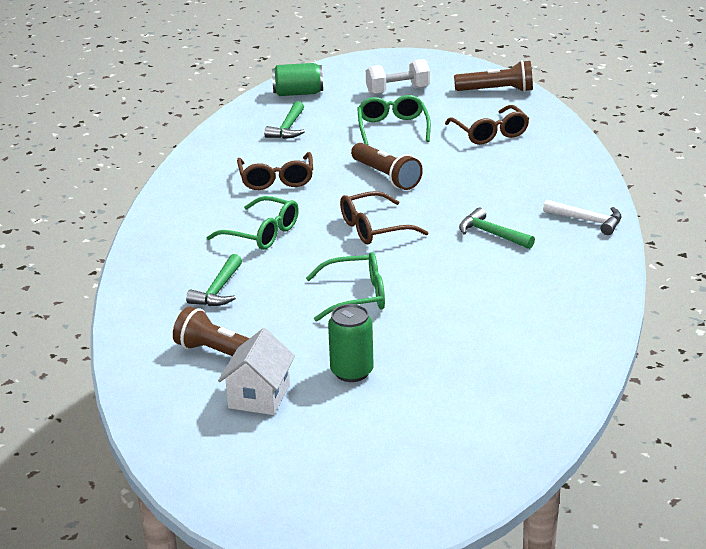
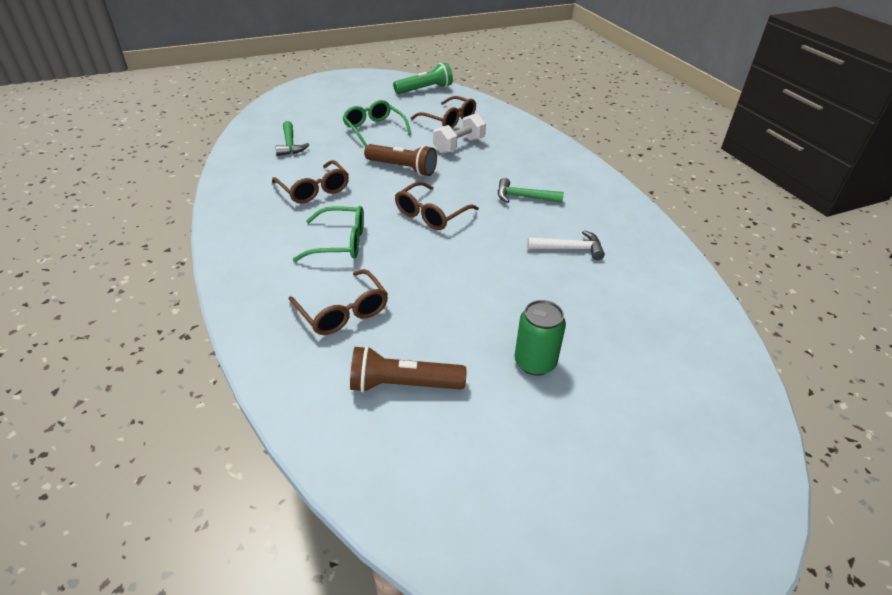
camera: 30 degrees left, 10 degrees up
green hammer [186,254,242,306] -> brown glasses [289,269,388,335]
white house [218,328,295,415] -> none
green can [272,63,323,96] -> none
green glasses [306,252,385,322] -> none
white dumbbell [366,59,430,95] -> white dumbbell moved to [433,113,486,154]
brown flashlight [454,60,533,92] -> green flashlight [393,62,453,94]
white hammer [543,199,621,235] -> white hammer moved to [527,230,605,260]

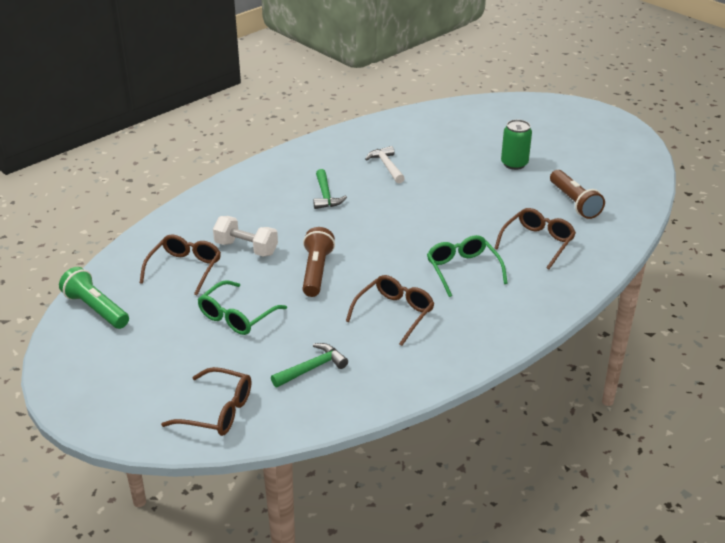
camera: 110 degrees left, 5 degrees down
brown glasses [395,182,479,230] -> brown glasses moved to [161,367,251,436]

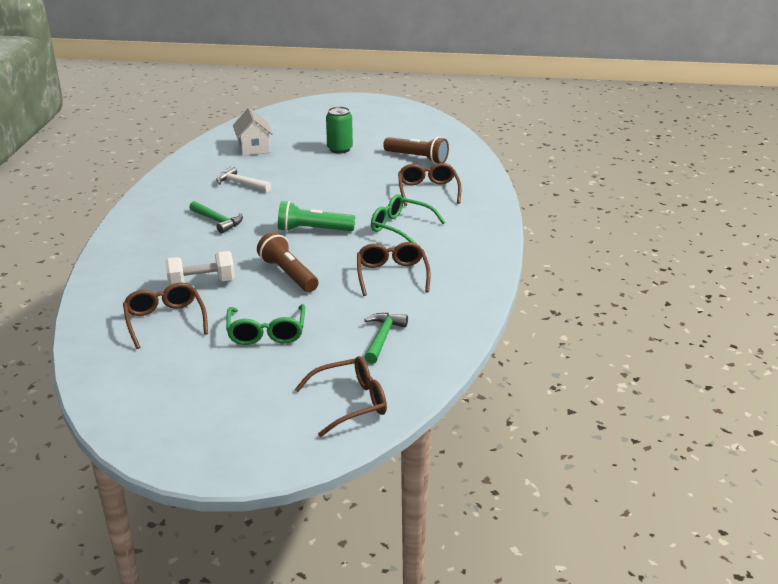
camera: 40 degrees left, 5 degrees down
green flashlight [59,267,129,329] -> green flashlight moved to [278,201,355,232]
none -> white house [233,108,273,156]

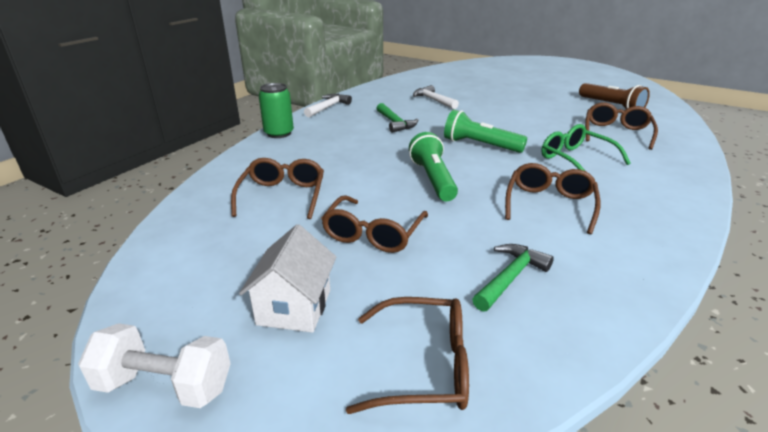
camera: 25 degrees right, 0 degrees up
white dumbbell [165,251,235,286] -> white dumbbell moved to [78,323,231,408]
green glasses [226,304,305,345] -> brown glasses [321,195,428,253]
white house [233,108,273,156] -> white house moved to [239,224,336,333]
brown flashlight [257,232,318,292] -> green flashlight [409,132,458,201]
green can [326,106,353,154] -> green can moved to [259,83,294,138]
none -> white hammer [304,94,352,117]

